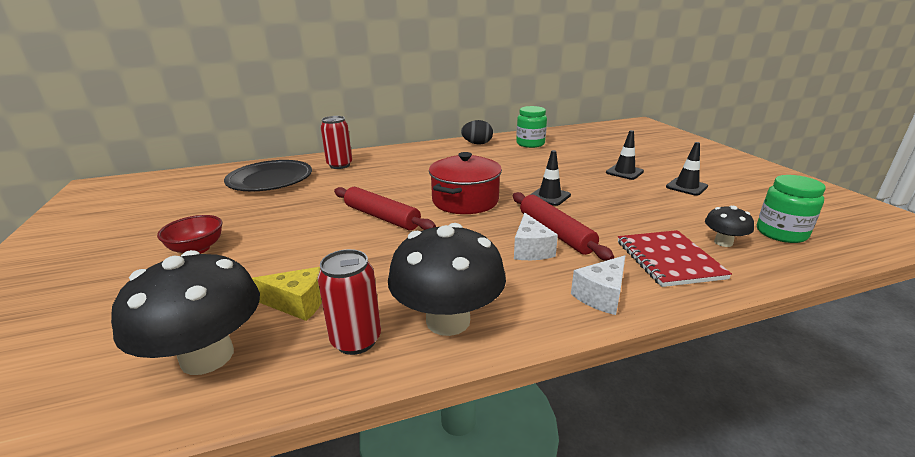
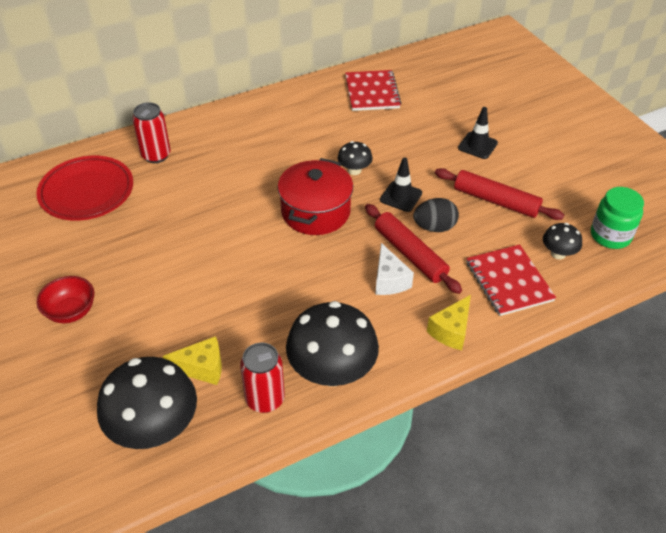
camera: 10 degrees left, 20 degrees up
black plate [224,160,312,191] -> red plate [36,156,133,221]
red rolling pin [334,187,436,230] -> red rolling pin moved to [435,168,564,220]
black egg [461,120,493,145] -> black egg moved to [413,198,459,232]
green jar [516,106,547,148] -> red notebook [345,70,401,111]
white cheese [571,255,625,315] -> yellow cheese [427,295,471,350]
black traffic cone [666,142,708,196] -> none
none -> black mushroom [338,141,373,175]

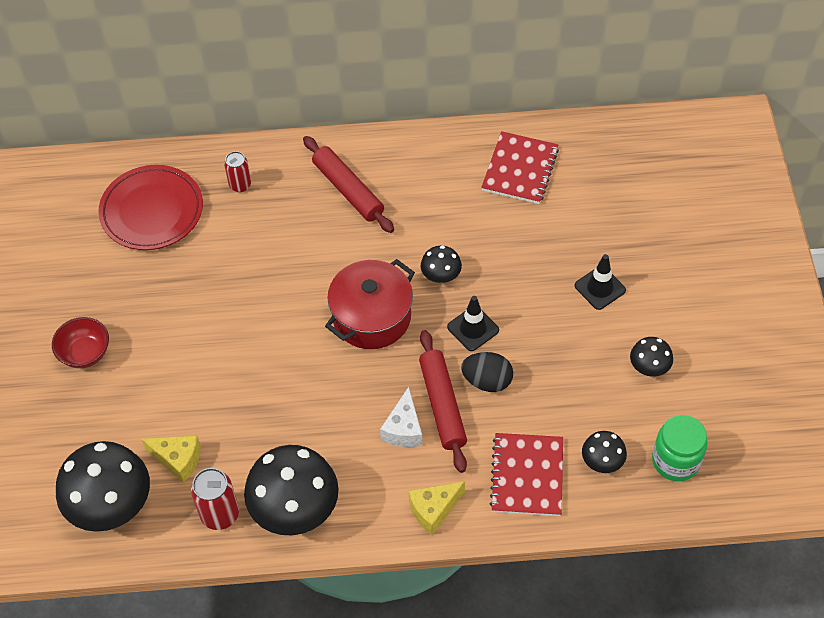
camera: 25 degrees right, 10 degrees up
red can [132,102,171,163] -> red can [224,151,251,192], size x0.66
red rolling pin [435,168,564,220] -> red rolling pin moved to [303,136,394,233]
none -> black mushroom [630,337,673,377]

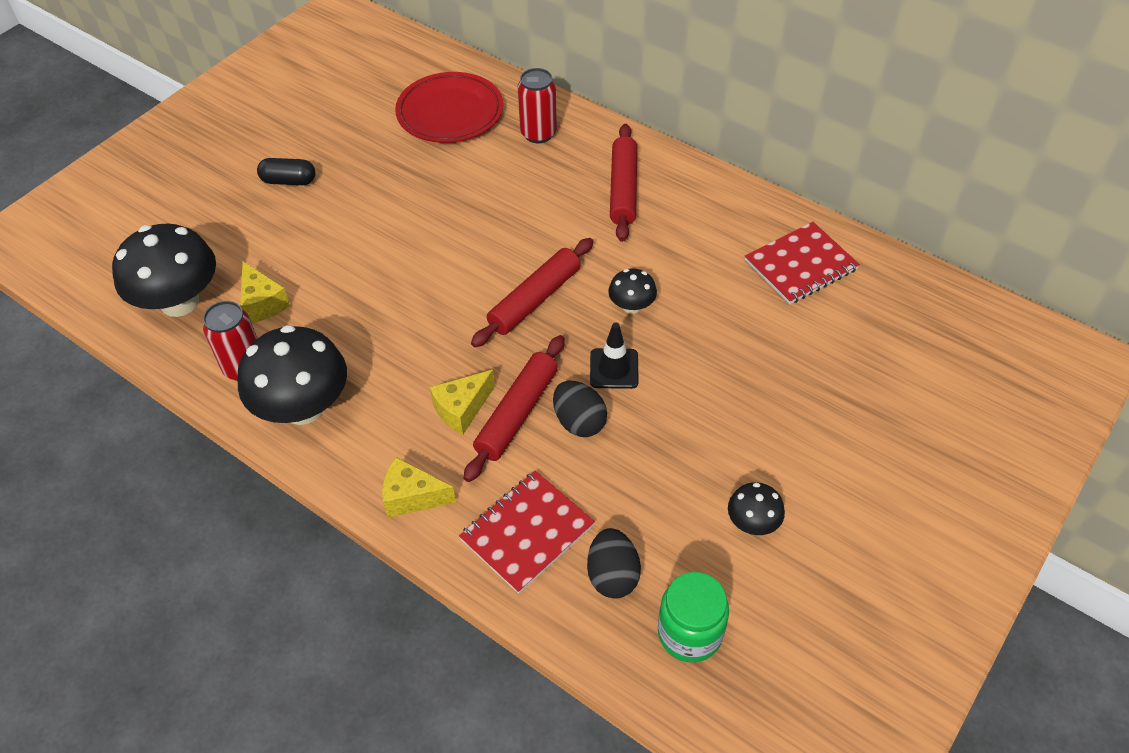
camera: 40 degrees right, 5 degrees down
red bowl [52,317,109,368] -> black capsule [257,158,316,185]
red can [224,151,251,192] -> red can [518,68,557,144], size x1.51
red pot [325,259,415,349] -> red rolling pin [471,238,594,347]
white cheese [380,387,423,447] -> yellow cheese [430,370,495,434]
black traffic cone [575,254,626,310] -> none
black mushroom [582,431,627,473] -> black egg [587,528,641,599]

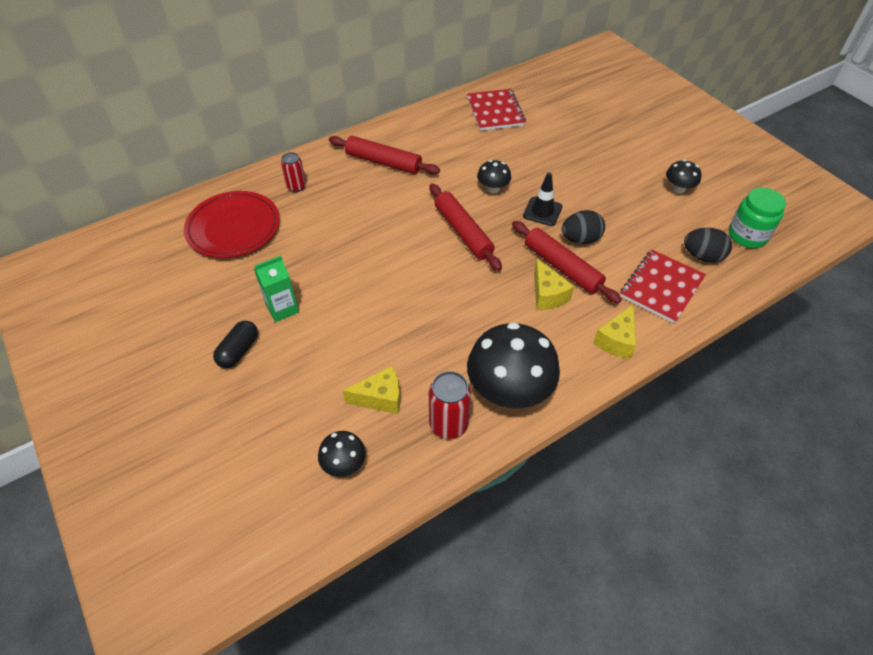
camera: 70 degrees left, 0 degrees up
black mushroom [112,224,216,317] -> black mushroom [318,431,366,477], size x0.49
red notebook [459,470,595,594] -> red notebook turned 60 degrees clockwise [620,250,706,323]
red can [518,68,557,144] -> red can [281,152,306,192], size x0.66
none -> green carton [254,255,299,322]

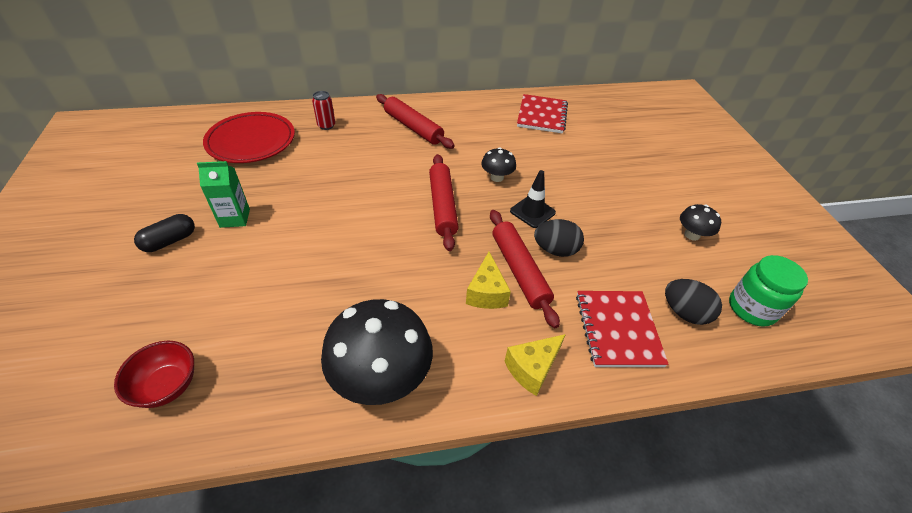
camera: 20 degrees right, 5 degrees down
black mushroom [318,431,366,477] -> red bowl [114,341,194,408]
yellow cheese [342,366,400,414] -> none
red can [429,371,471,439] -> none
red notebook [620,250,706,323] -> red notebook turned 60 degrees counterclockwise [576,291,669,367]

